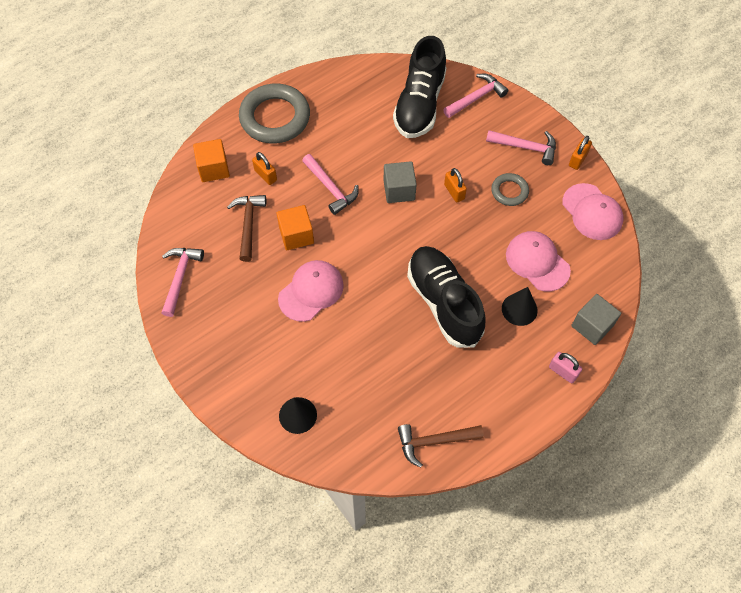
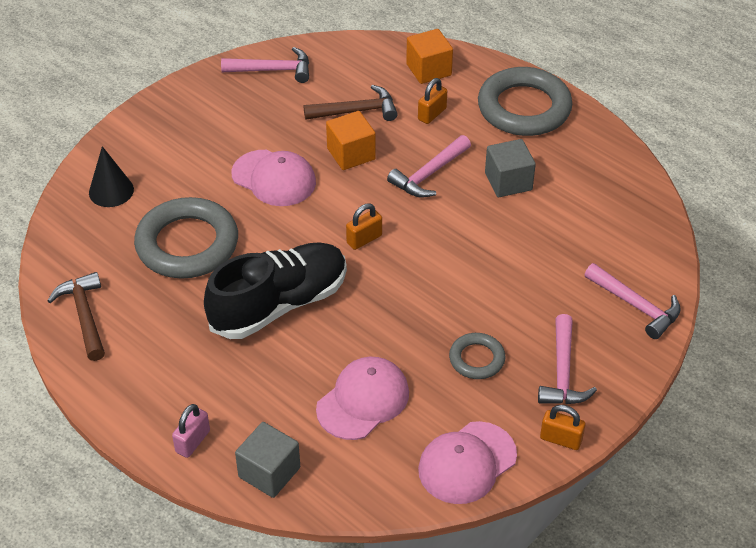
camera: 80 degrees right, 15 degrees down
grey cube [384,161,417,203] -> grey cube moved to [485,139,536,197]
black shoe [393,36,447,138] -> none
orange padlock [444,168,467,202] -> orange padlock moved to [346,204,382,250]
black cone [502,287,538,326] -> none
none -> grey ring [134,197,238,279]

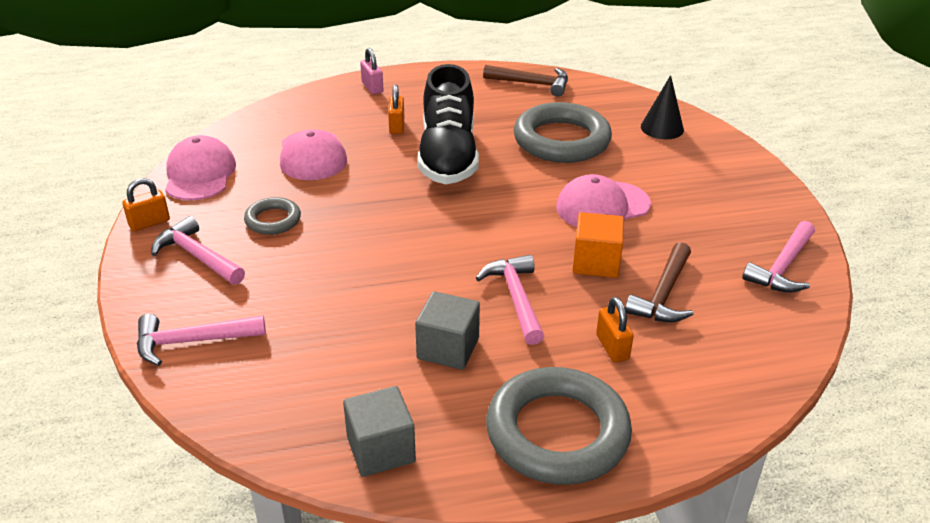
camera: 125 degrees right, 10 degrees down
grey cube [235,422,300,498] -> grey cube moved to [343,386,416,477]
orange padlock [346,204,382,250] -> orange padlock moved to [388,85,404,134]
orange cube [406,29,453,84] -> none

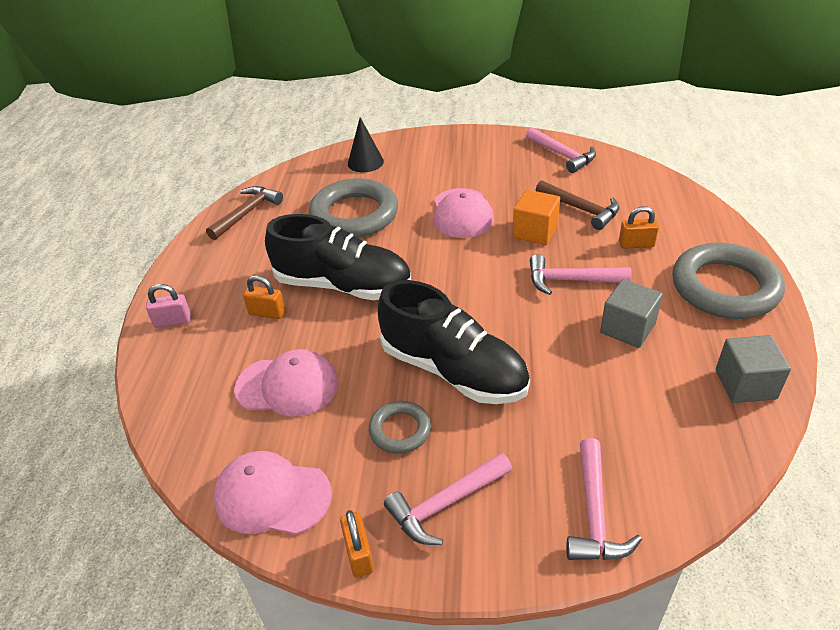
camera: 70 degrees left, 5 degrees up
none -> black shoe [378,280,530,404]

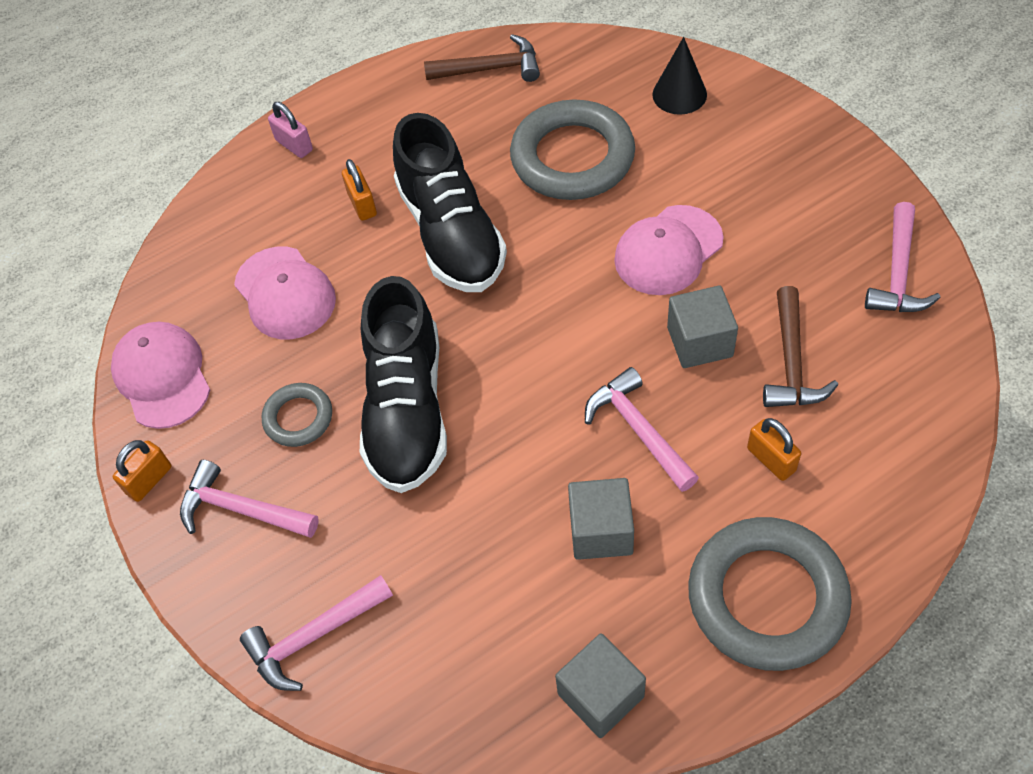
camera: 55 degrees right, 15 degrees up
orange cube [513,189,560,245] -> grey cube [667,286,738,368]

